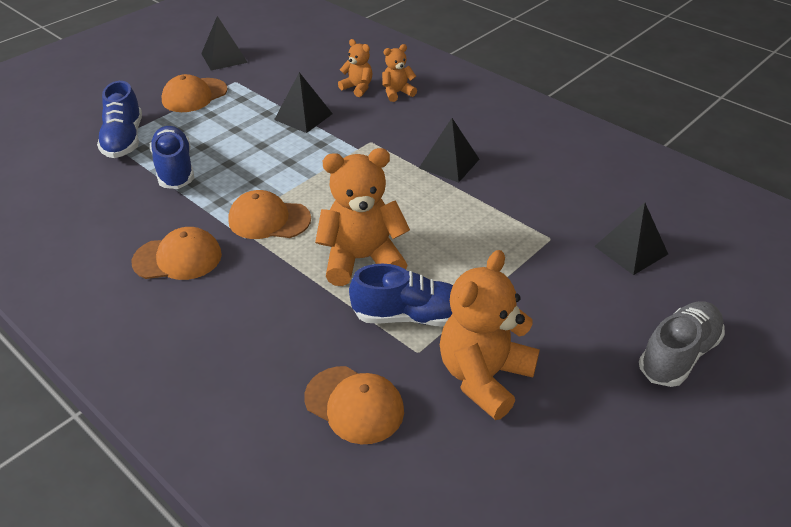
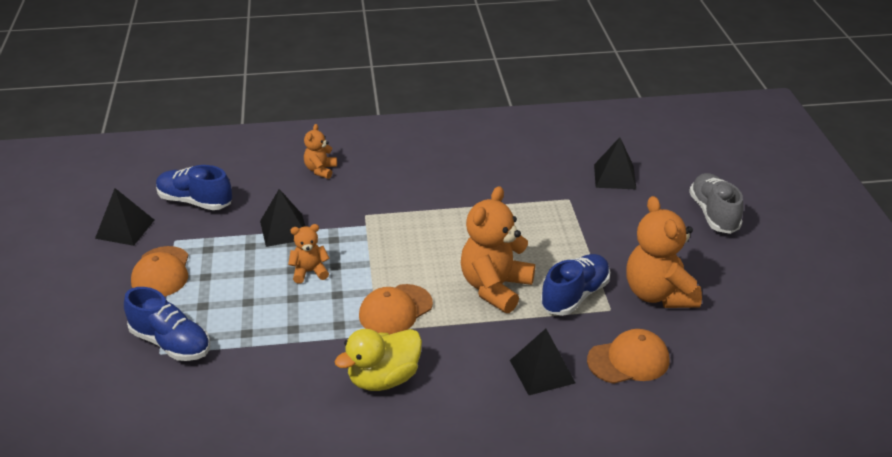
camera: 50 degrees left, 5 degrees down
orange cap [132,227,222,280] -> yellow duck [335,329,422,391]
blue shoe [150,126,194,189] -> blue shoe moved to [156,165,232,210]
orange teddy bear [338,39,372,97] -> orange teddy bear moved to [288,224,330,284]
black pyramid [419,118,479,183] -> black pyramid moved to [510,329,575,395]

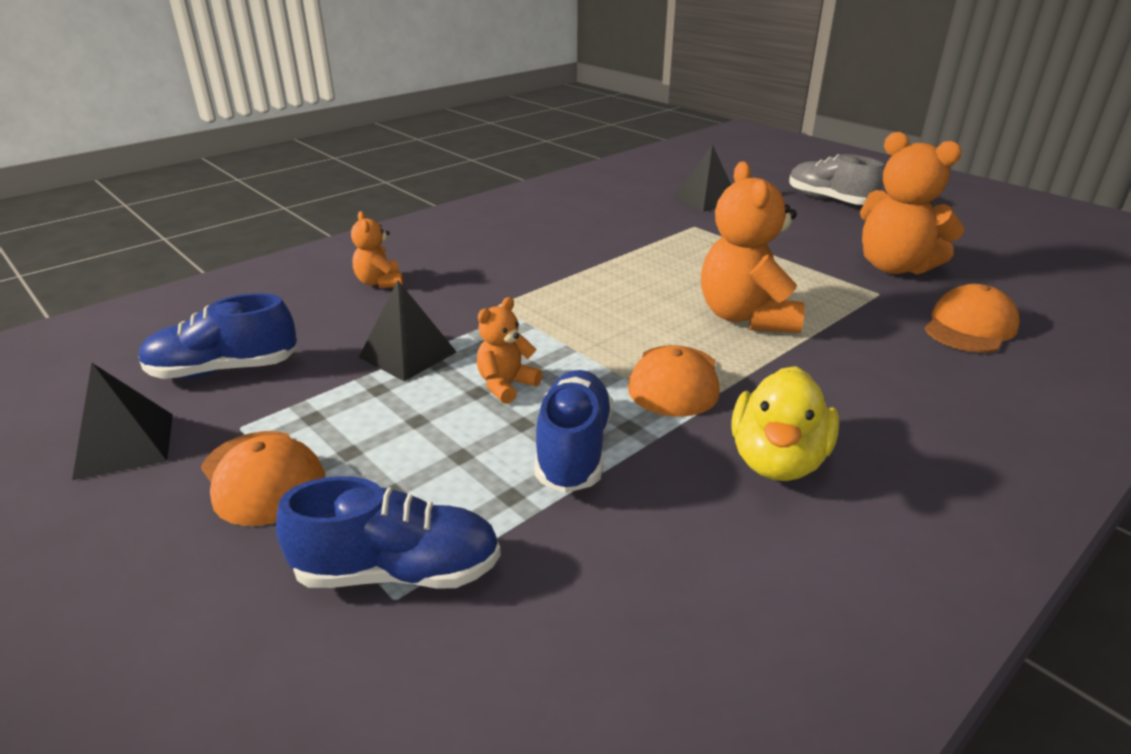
camera: 35 degrees left, 5 degrees down
black pyramid [510,329,575,395] -> none
blue shoe [541,254,610,316] -> blue shoe moved to [535,370,613,493]

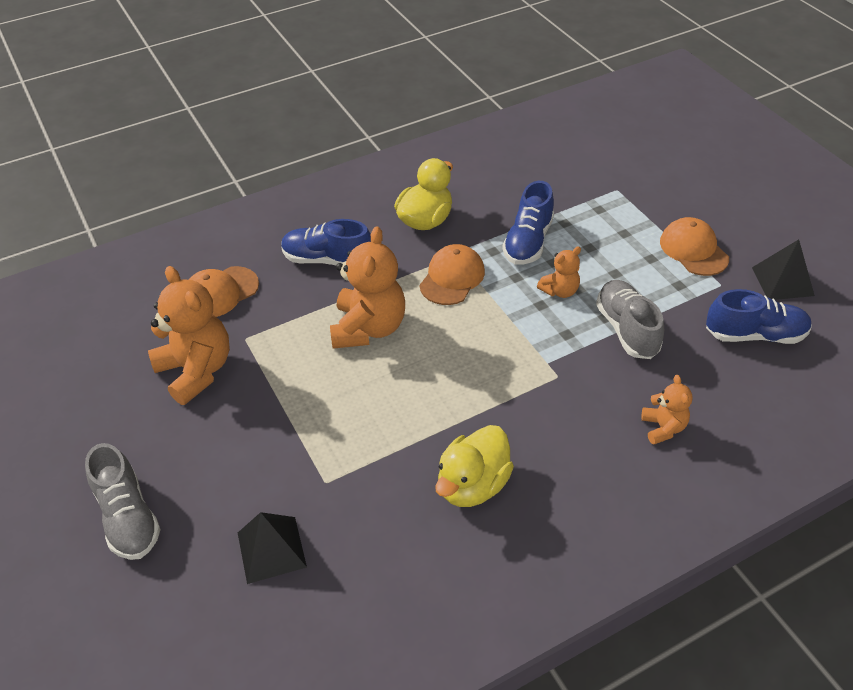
camera: 165 degrees left, 15 degrees up
blue shoe [276,476,501,589] -> blue shoe moved to [281,219,371,265]
black pyramid [359,281,456,381] -> grey shoe [596,280,664,359]
none -> yellow duck [435,425,514,507]

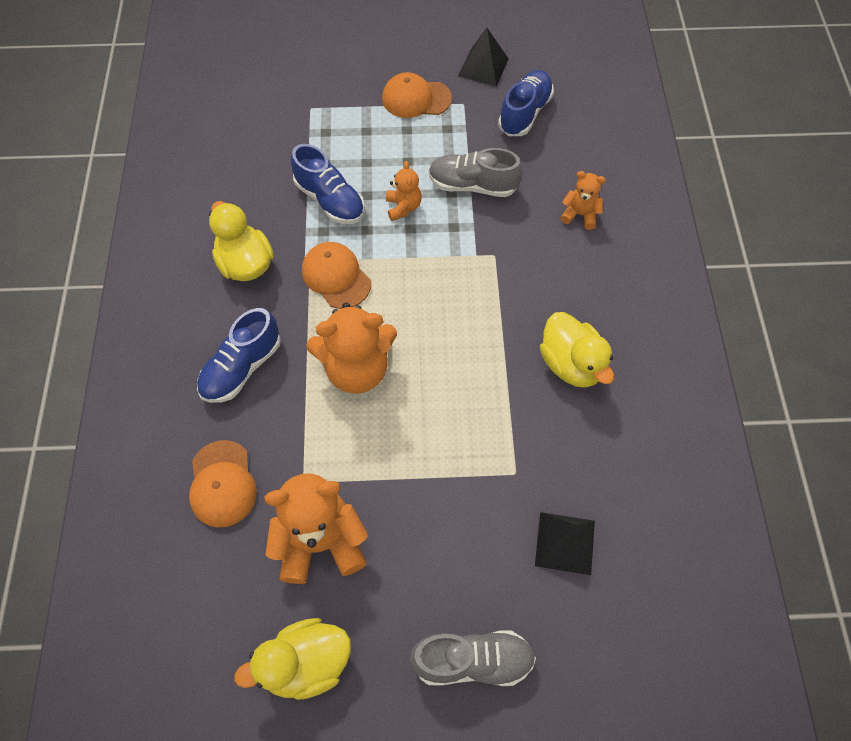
camera: 65 degrees left, 15 degrees up
orange teddy bear [330,226,405,349] -> orange teddy bear turned 135 degrees clockwise [306,303,397,394]
none -> yellow duck [234,618,351,700]

